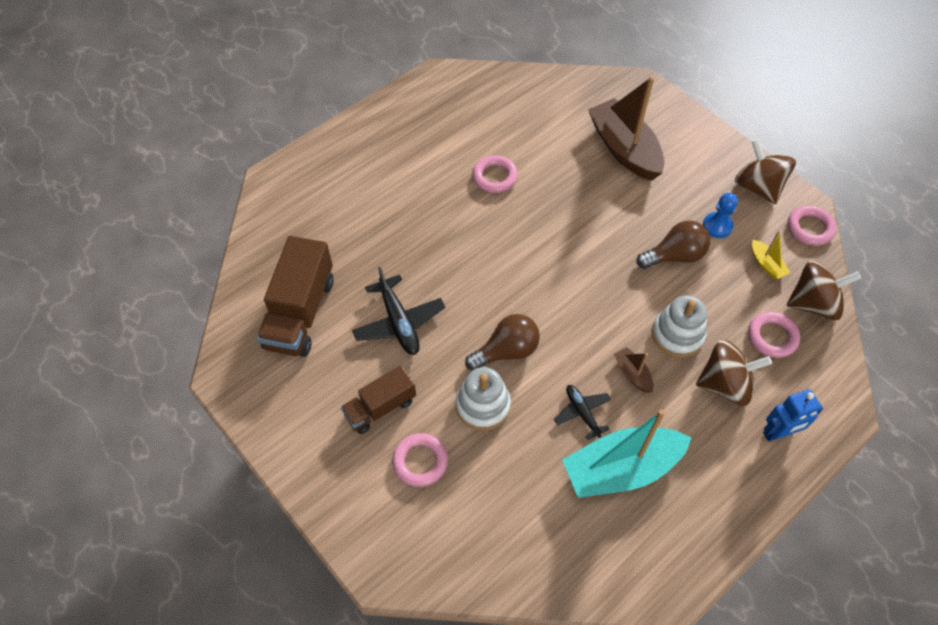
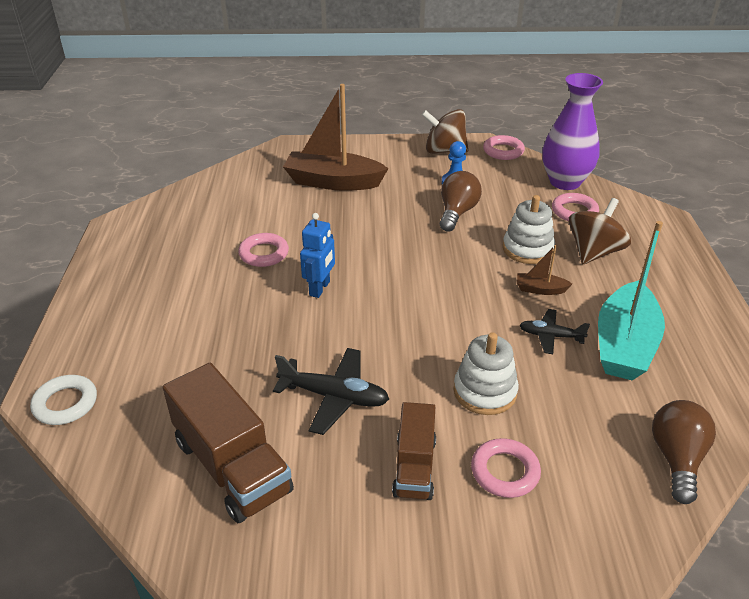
camera: 50 degrees left, 20 degrees down
brown light bulb [465,314,540,371] -> brown light bulb moved to [652,400,716,504]
yellow boat [752,231,790,280] -> none
blue robot [763,389,823,442] -> blue robot moved to [300,213,335,298]
brown spinning top [787,260,861,320] -> purple vase [542,73,603,190]
none -> white ring [30,375,97,425]

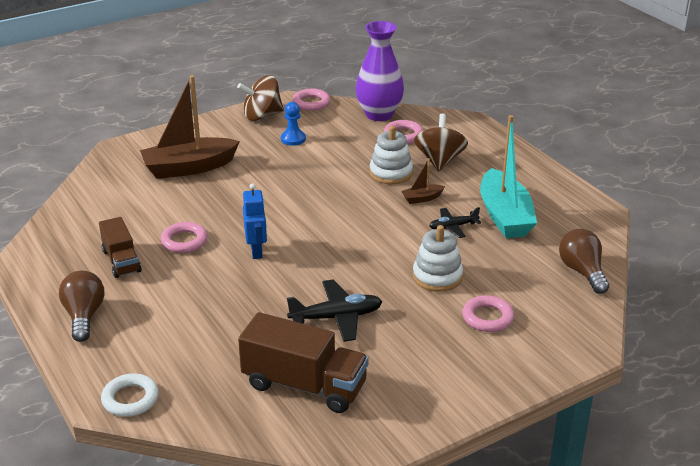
camera: 30 degrees left, 5 degrees down
brown truck [392,402,436,500] -> brown truck moved to [99,217,142,278]
brown light bulb [440,171,482,232] -> brown light bulb moved to [59,271,104,342]

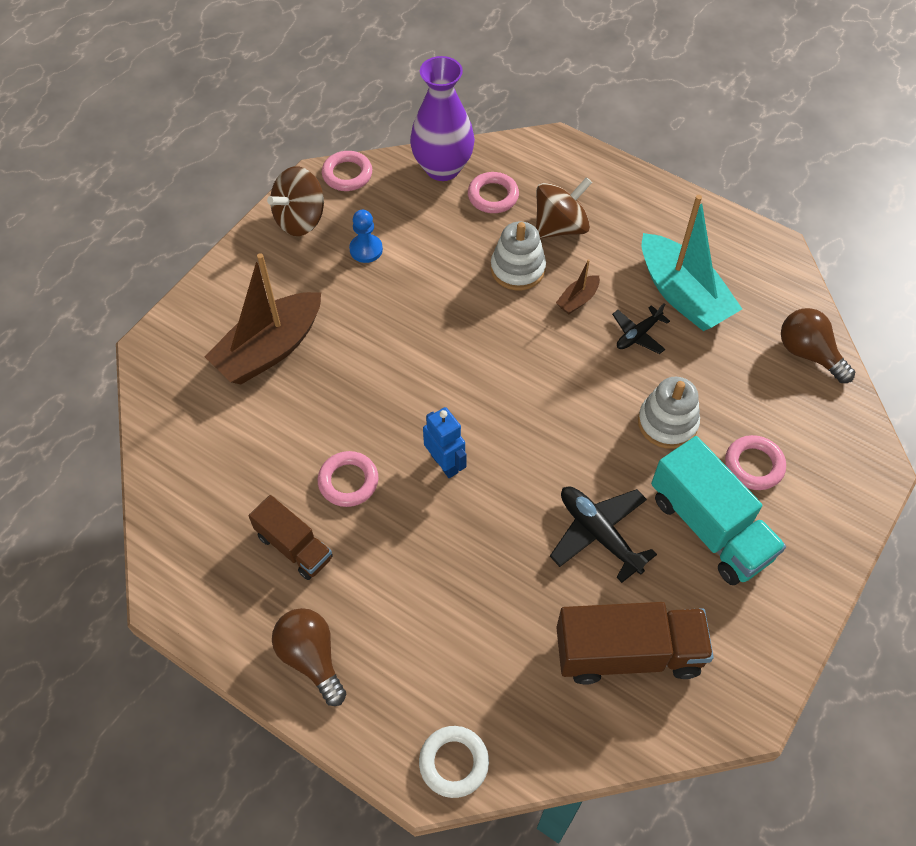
camera: 25 degrees left, 25 degrees up
black plane [287,279,382,342] -> black plane turned 90 degrees counterclockwise [550,487,657,583]
brown spinning top [414,114,468,172] -> brown spinning top turned 75 degrees clockwise [536,177,592,239]
none -> turquoise truck [651,436,786,585]

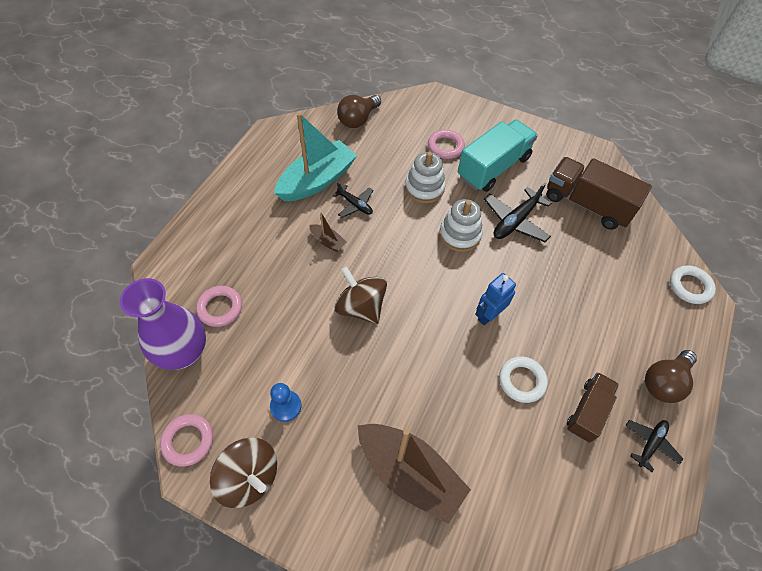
camera: 100 degrees left, 0 degrees up
pink ring [318,451,379,507] -> white ring [499,356,548,403]
white stacking toy [491,221,546,290] -> white stacking toy moved to [439,199,483,252]
brown spinning top [536,177,592,239] -> brown spinning top moved to [334,266,387,324]
brown truck [556,602,714,685] -> brown truck turned 45 degrees counterclockwise [547,157,652,230]
none -> black plane [626,420,683,472]

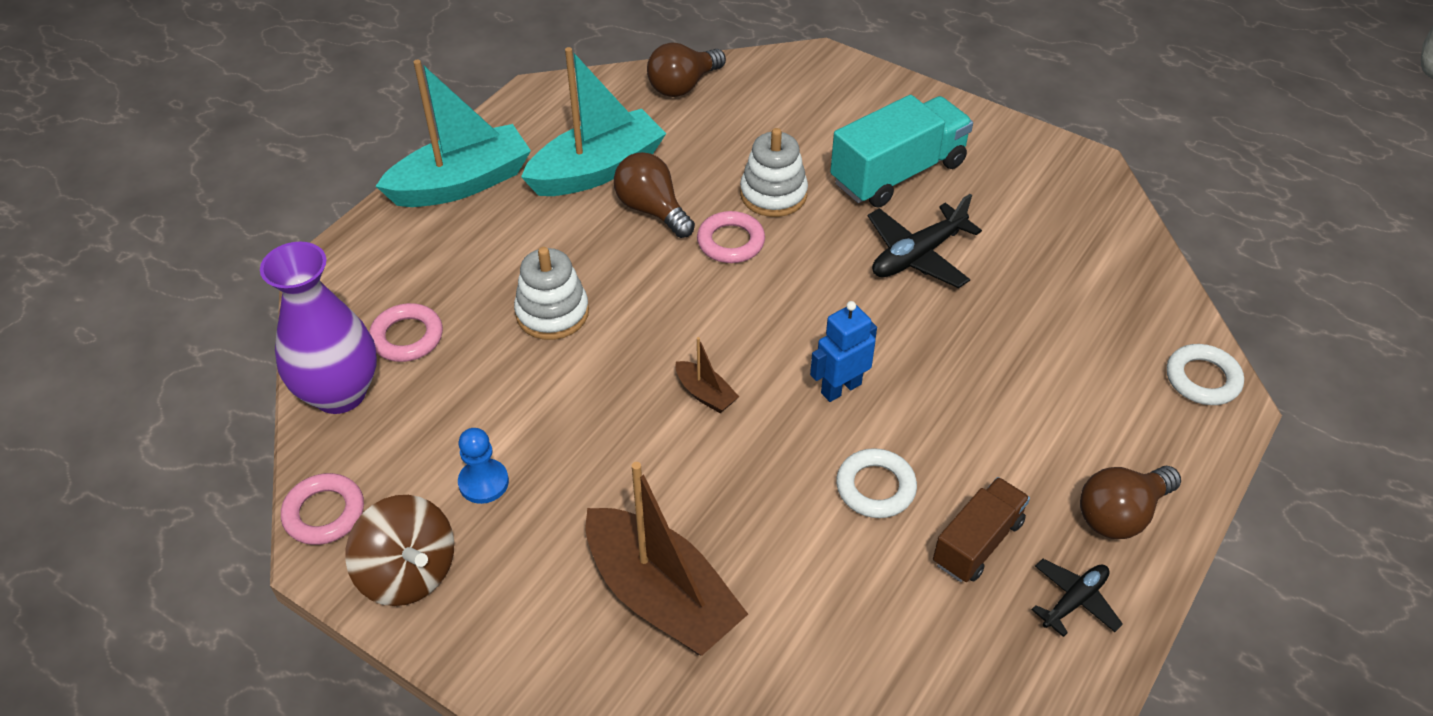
camera: 10 degrees right, 10 degrees down
brown boat [309,212,346,252] -> brown boat moved to [675,337,739,413]
black plane [333,182,373,218] -> brown light bulb [614,152,695,238]
brown spinning top [334,266,387,324] -> none
pink ring [428,130,465,159] -> pink ring moved to [697,211,765,263]
white stacking toy [439,199,483,252] -> white stacking toy moved to [514,247,589,340]
brown truck [547,157,652,230] -> none
none -> turquoise boat [376,59,531,207]

